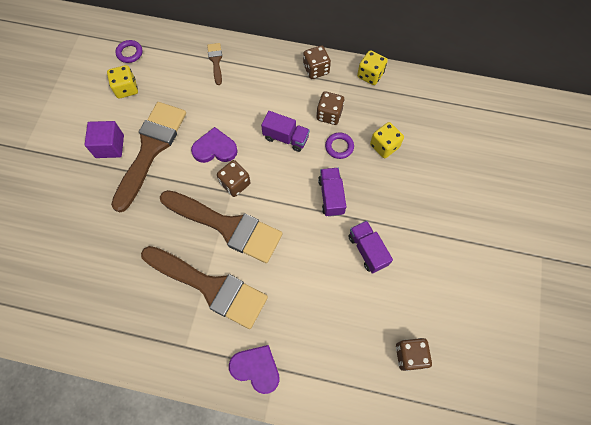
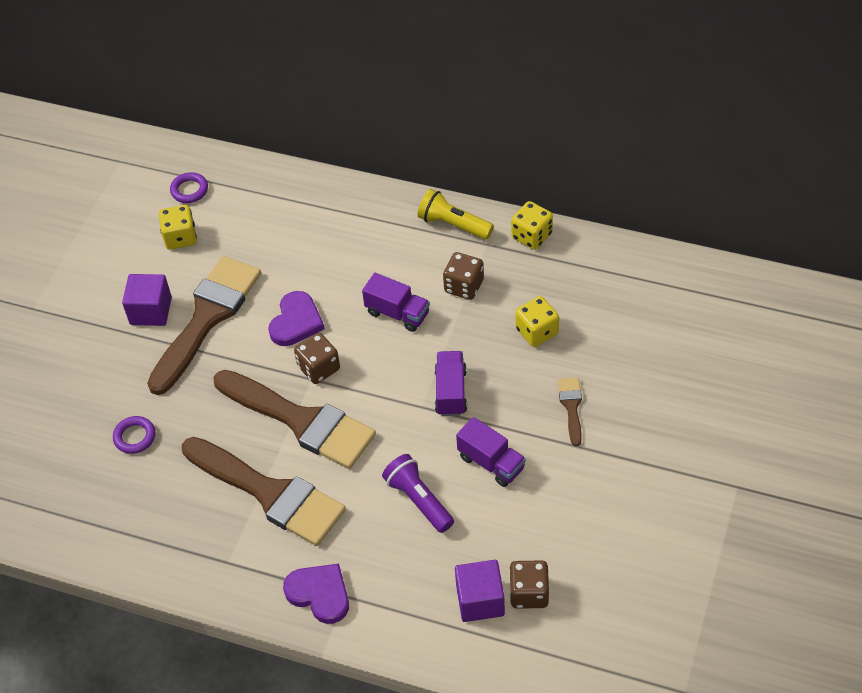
camera: 10 degrees right, 15 degrees down
purple heart [191,127,238,163] -> purple heart turned 105 degrees clockwise [268,291,324,346]
brown brush [207,43,222,85] -> brown brush moved to [558,377,582,446]
brown dice [303,46,331,79] -> yellow flashlight [418,189,494,240]
purple ring [325,132,354,159] -> purple ring moved to [113,416,156,454]
purple truck [348,221,393,274] -> purple truck turned 150 degrees clockwise [456,417,526,487]
none -> purple flashlight [382,454,454,533]
none -> purple cube [455,560,505,622]

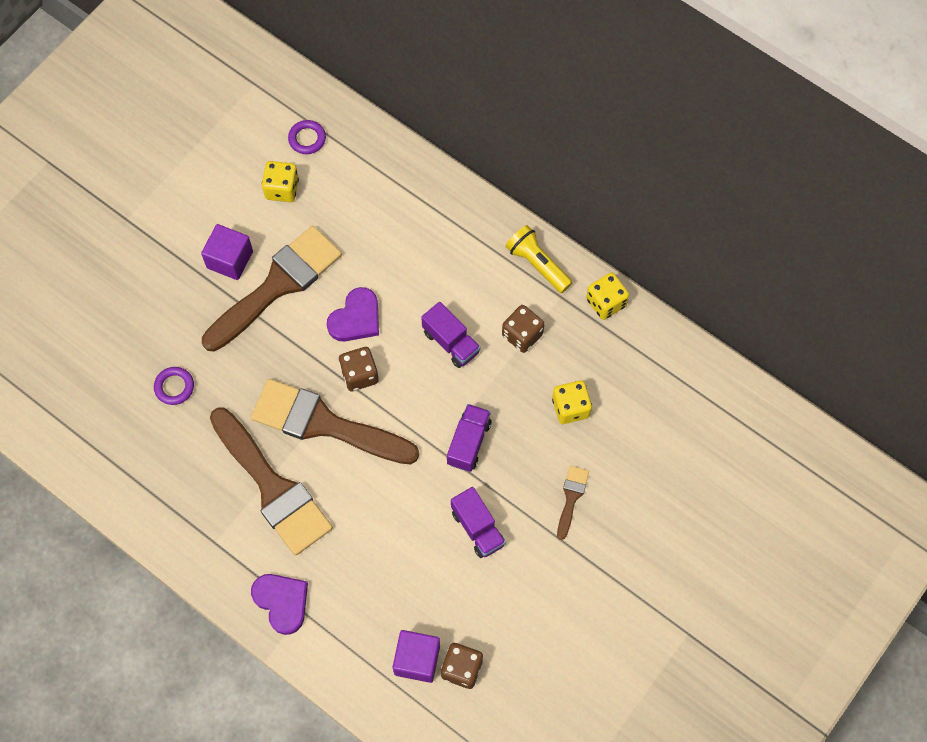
camera: 15 degrees right, 15 degrees up
brown brush [213,370,376,469] -> brown brush turned 150 degrees clockwise [251,379,419,465]
purple flashlight [382,454,454,533] -> none

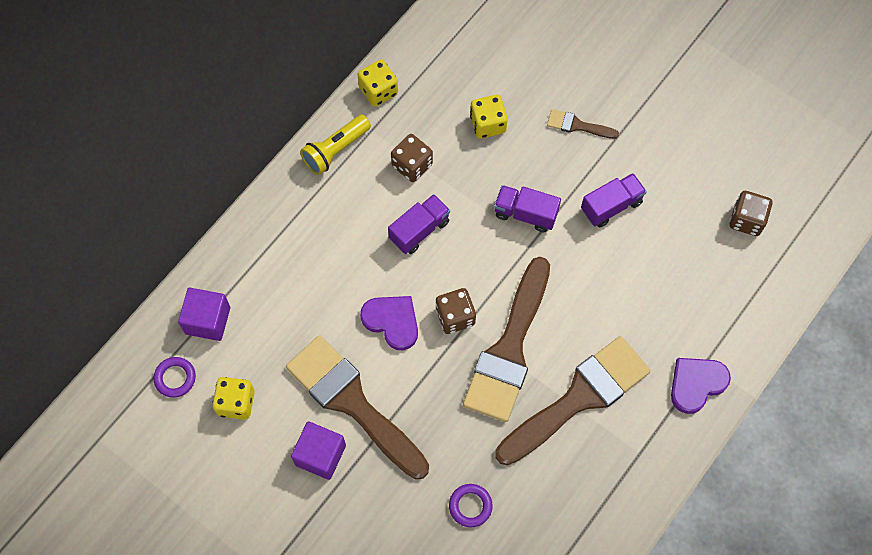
camera: 90 degrees left, 0 degrees up
purple cube [393,630,440,683] -> purple cube moved to [178,288,230,341]

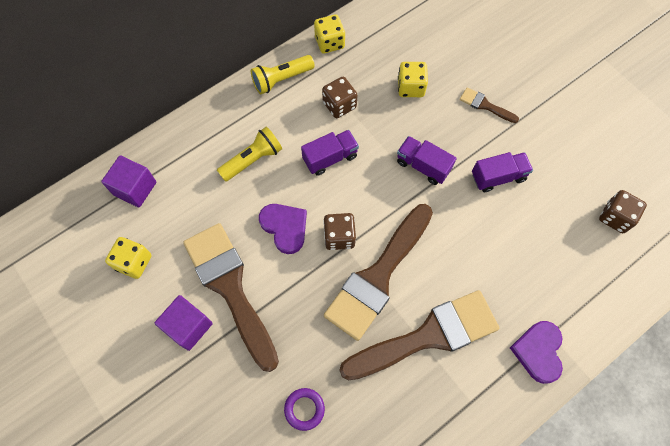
camera: 15 degrees right, 0 degrees up
purple ring [153,357,196,398] -> none
purple heart [671,358,731,414] -> purple heart turned 60 degrees counterclockwise [510,321,563,384]
none -> yellow flashlight [217,127,282,182]

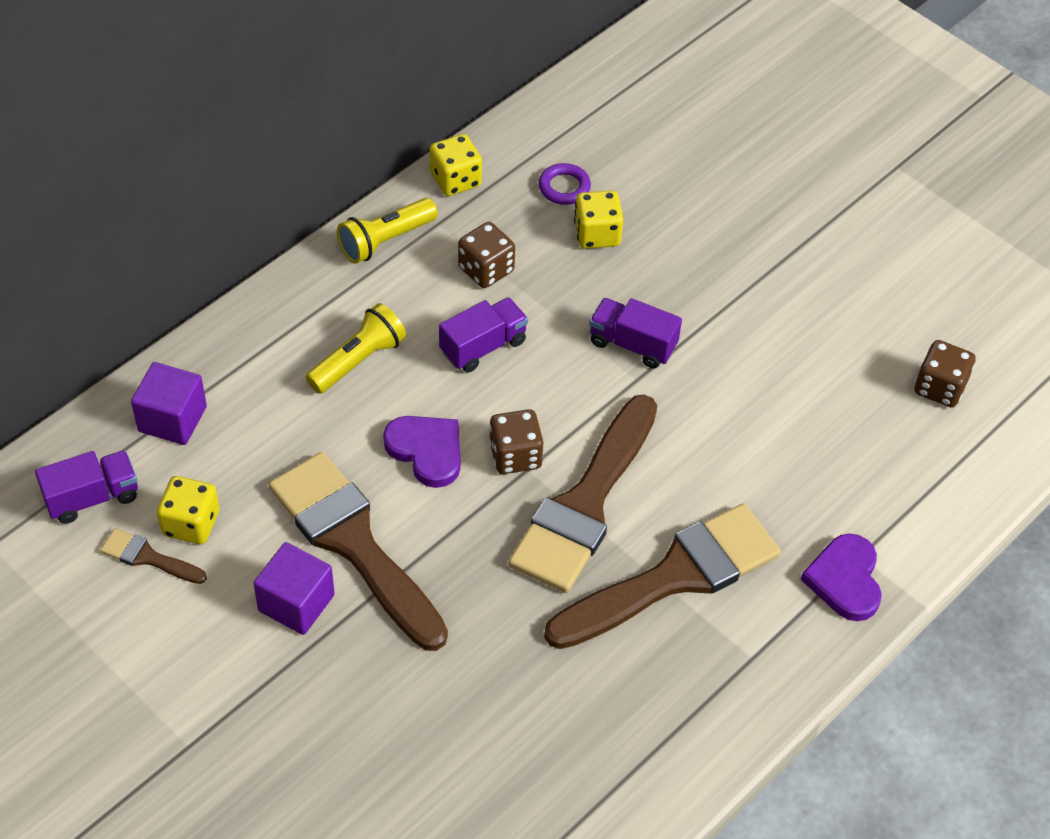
camera: 10 degrees left, 15 degrees down
purple ring [284,388,325,431] -> purple ring moved to [539,163,591,205]
brown brush [460,87,519,123] -> brown brush moved to [100,528,207,584]
purple truck [472,152,533,192] -> purple truck moved to [35,450,138,524]

